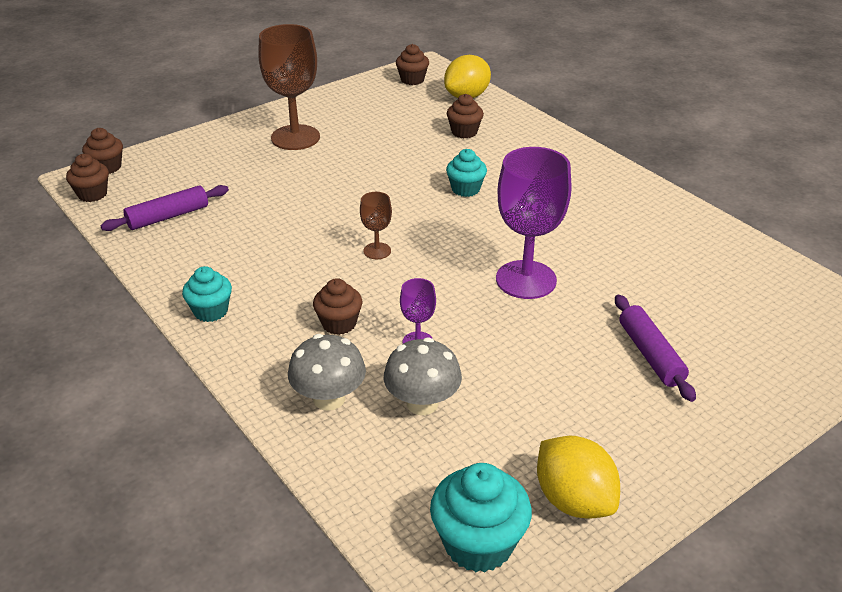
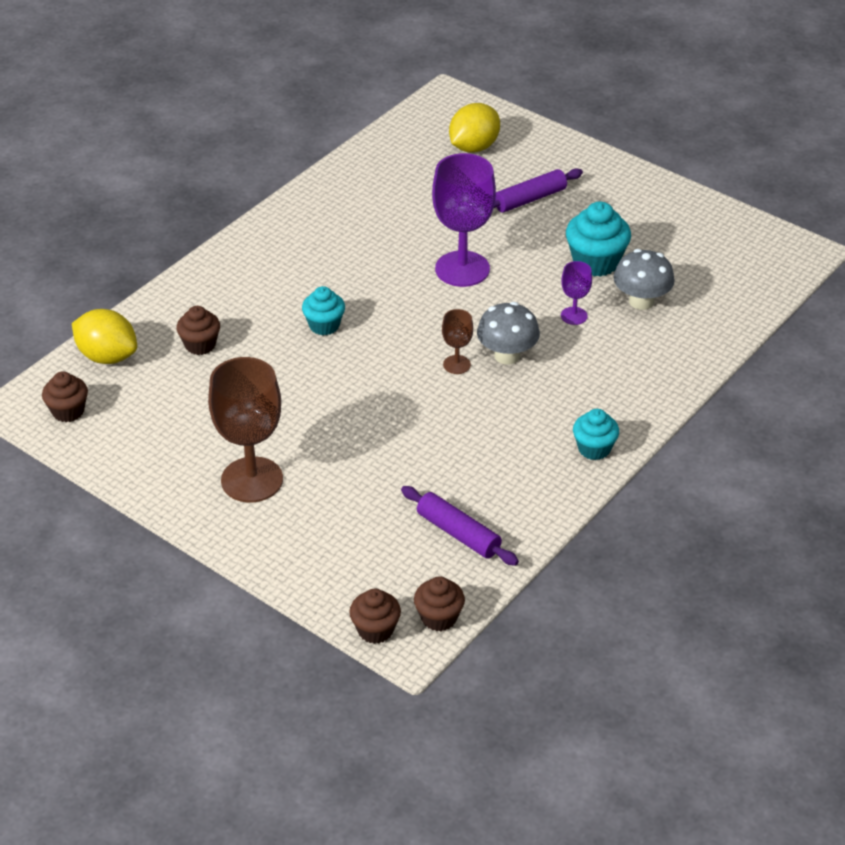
camera: 105 degrees left, 5 degrees up
grey mushroom [288,334,366,411] -> grey mushroom moved to [477,302,540,365]
brown cupcake [313,278,363,335] -> none
turquoise cupcake [430,463,532,572] -> turquoise cupcake moved to [566,201,631,277]
yellow lemon [537,436,620,519] -> yellow lemon moved to [449,103,500,152]

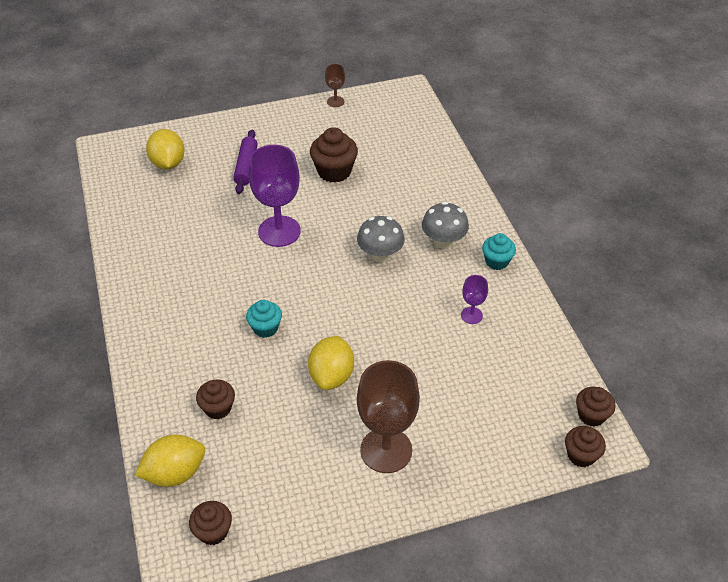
camera: 55 degrees left, 5 degrees up
purple rolling pin [401,486,519,566] -> none
brown goblet [442,309,473,374] -> brown goblet moved to [325,64,345,107]
purple goblet [561,261,592,325] -> purple goblet moved to [461,275,488,324]
turquoise cupcake [566,201,631,277] -> brown cupcake [310,127,358,183]
grey mushroom [613,249,675,310] -> grey mushroom moved to [422,202,469,249]
none -> yellow lemon [308,336,354,390]

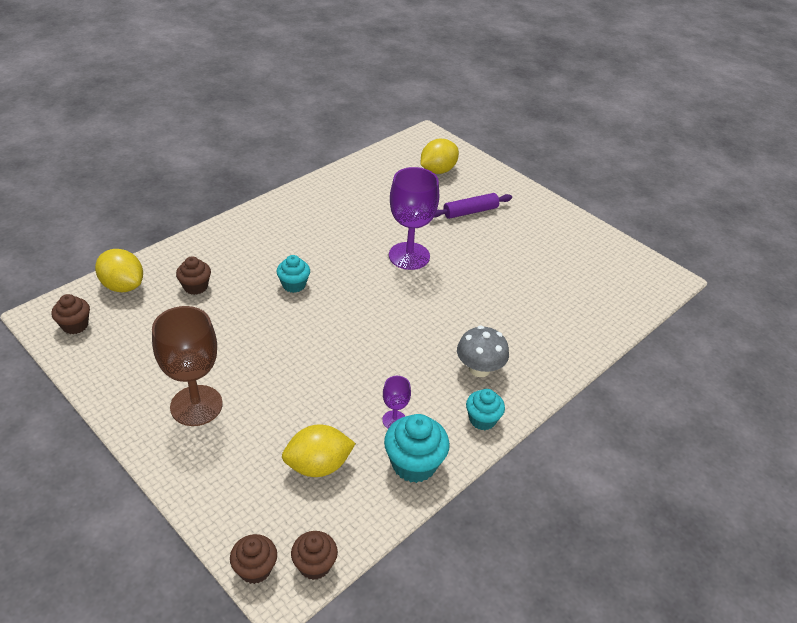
camera: 60 degrees right, 5 degrees down
yellow lemon [308,336,354,390] -> yellow lemon moved to [282,424,356,477]
brown cupcake [310,127,358,183] -> none
brown goblet [325,64,345,107] -> none
grey mushroom [357,216,405,262] -> none
none -> turquoise cupcake [384,414,450,483]

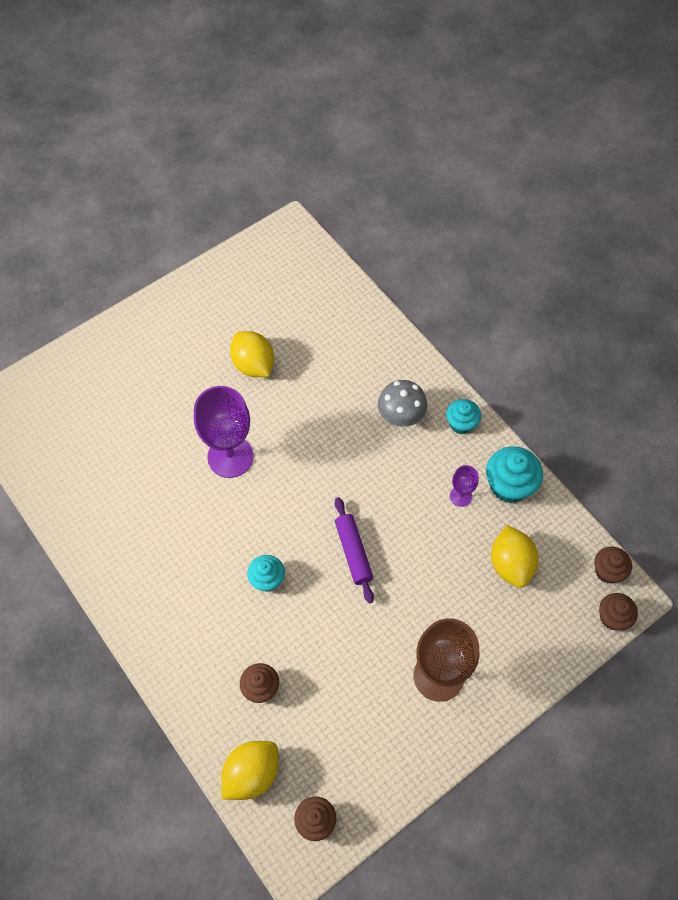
camera: 80 degrees left, 20 degrees up
yellow lemon [421,139,459,174] -> yellow lemon moved to [230,331,274,377]
purple rolling pin [434,193,512,219] -> purple rolling pin moved to [335,497,374,603]

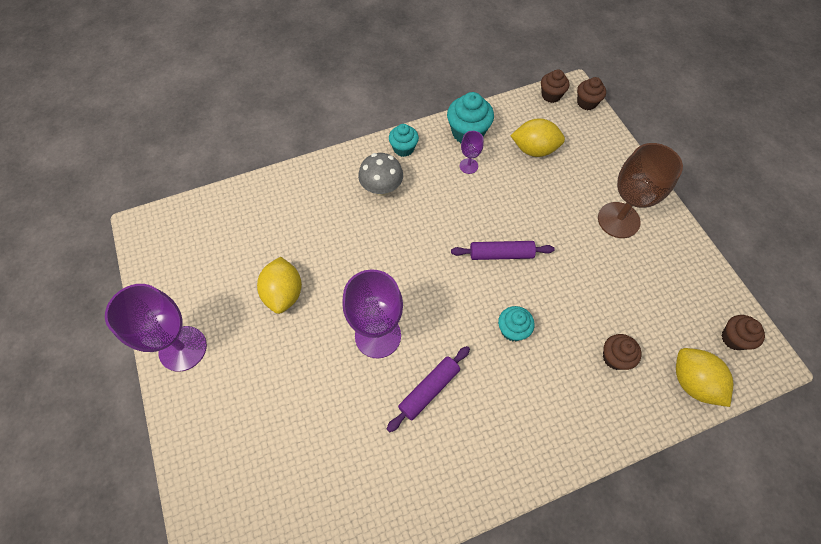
camera: 75 degrees left, 0 degrees up
yellow lemon [230,331,274,377] -> yellow lemon turned 75 degrees counterclockwise [257,257,302,314]
none -> purple goblet [105,284,207,372]
none -> purple rolling pin [387,346,470,432]

